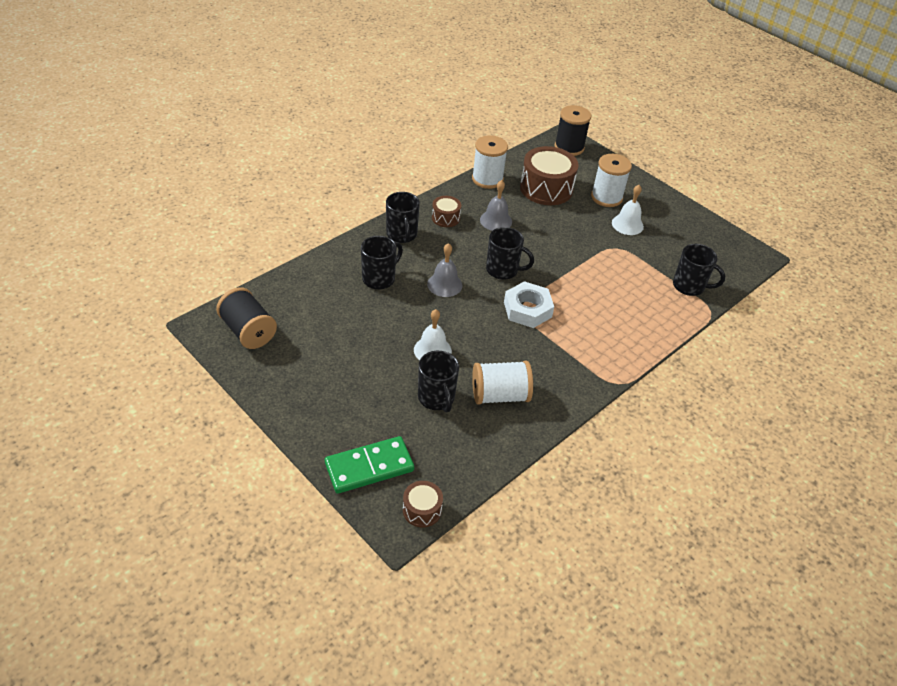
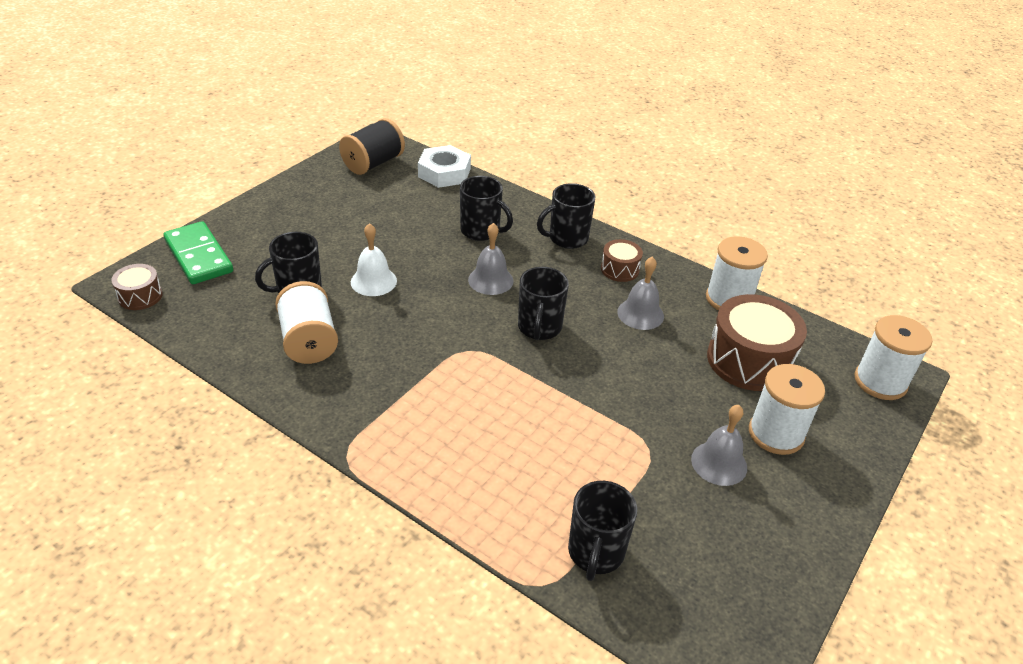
camera: 80 degrees right, 5 degrees down
white nut [504,281,554,328] -> white nut moved to [418,145,471,188]
black spool [554,105,591,156] -> white spool [854,315,932,400]
white bell [612,185,644,235] -> grey bell [691,405,747,486]

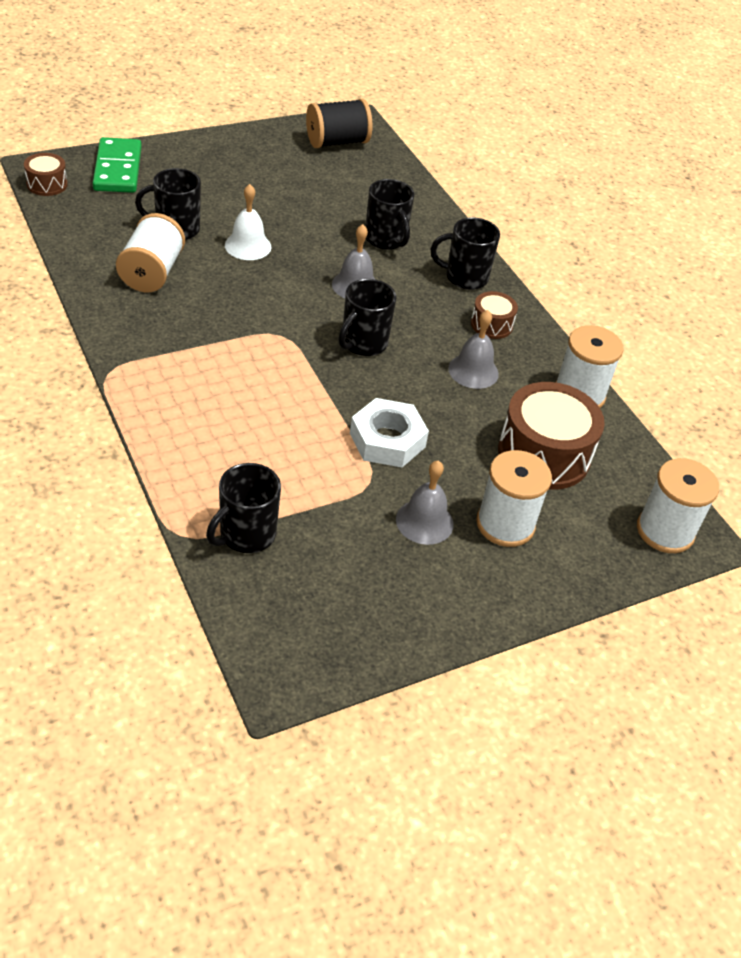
camera: 25 degrees right, 5 degrees up
white nut [418,145,471,188] -> white nut moved to [350,398,429,467]

